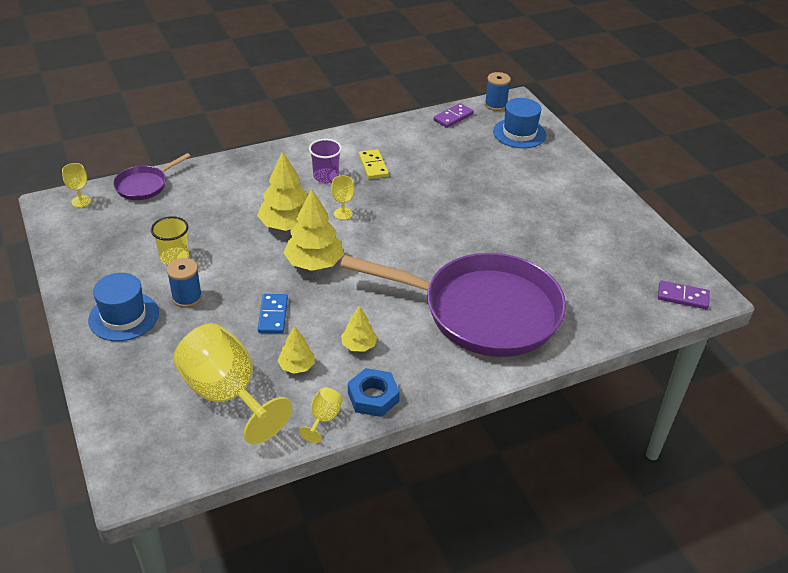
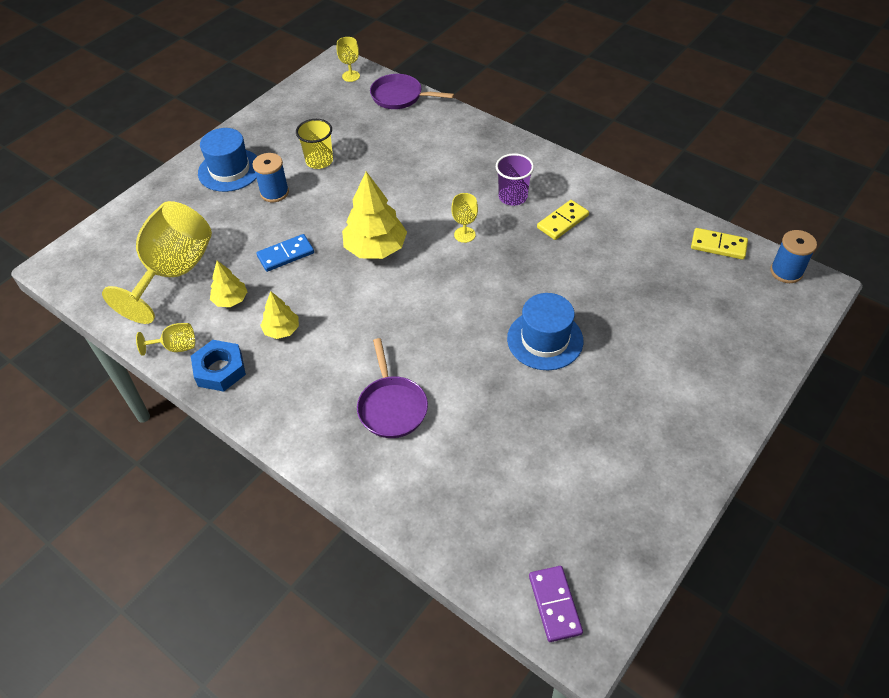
camera: 65 degrees right, 10 degrees up
yellow tree [257,151,308,231] -> none
purple pan [340,253,566,357] -> purple pan [357,338,428,438], size x0.43
purple domino [434,103,474,128] -> yellow domino [691,228,748,260]
blue hat [493,98,546,148] -> blue hat moved to [507,293,583,370]

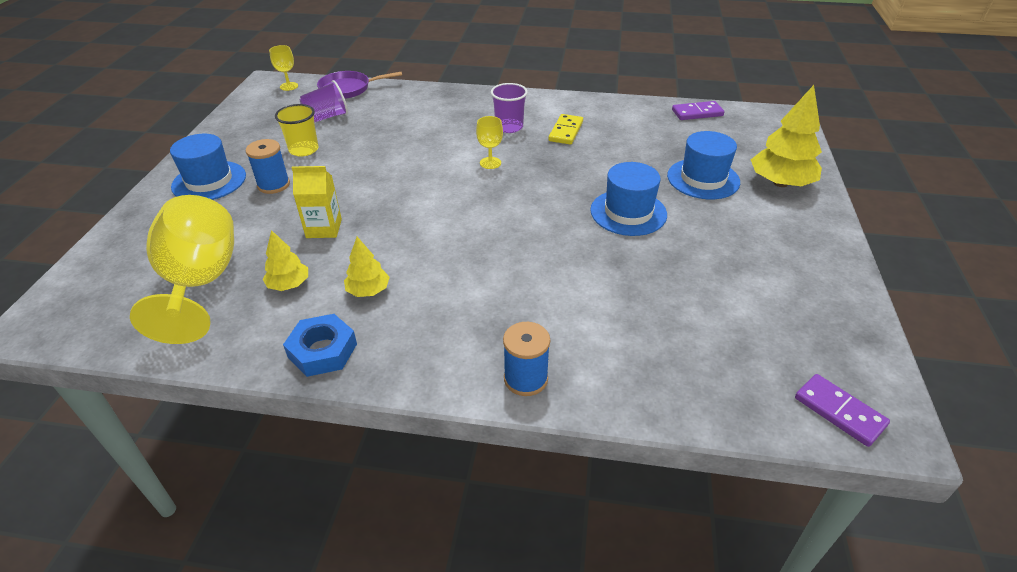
camera: 30 degrees left, 10 degrees down
yellow goblet [136,323,195,356] -> none
blue domino [256,234,314,272] -> yellow carton [292,166,342,238]
yellow tree [342,172,407,259] -> yellow tree moved to [751,85,822,187]
purple pan [357,338,428,438] -> none
yellow domino [691,228,748,260] -> purple domino [672,101,724,120]
blue spool [770,230,817,283] -> blue spool moved to [503,322,550,396]
none -> purple cup [299,80,348,122]
none -> blue hat [667,131,740,199]

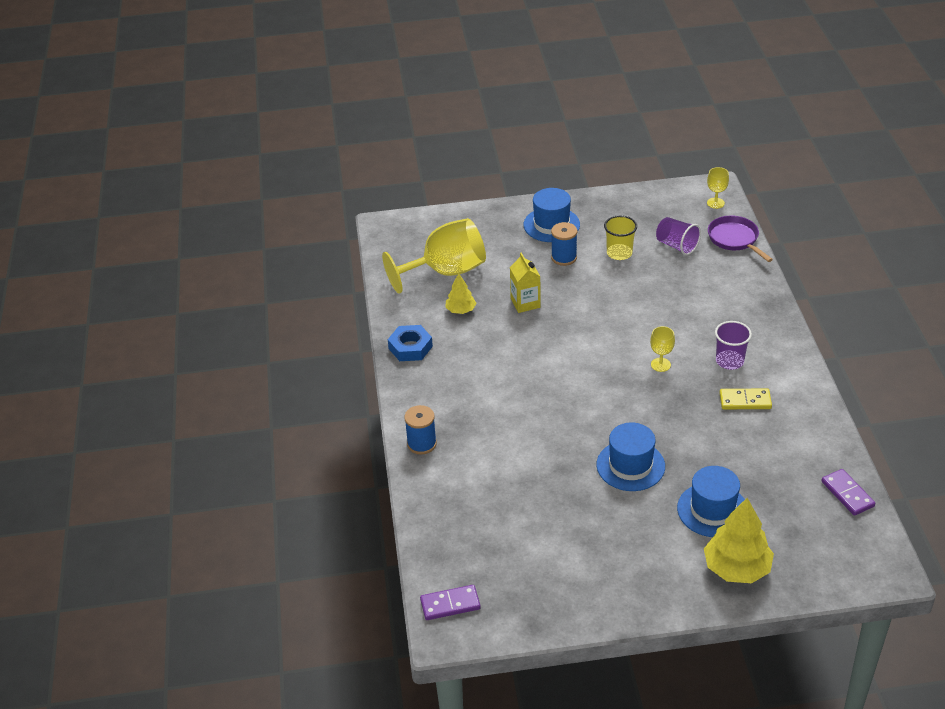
camera: 75 degrees right, 0 degrees up
yellow tree [344,237,390,297] -> none
purple domino [795,374,890,447] -> purple domino turned 45 degrees clockwise [420,585,480,620]

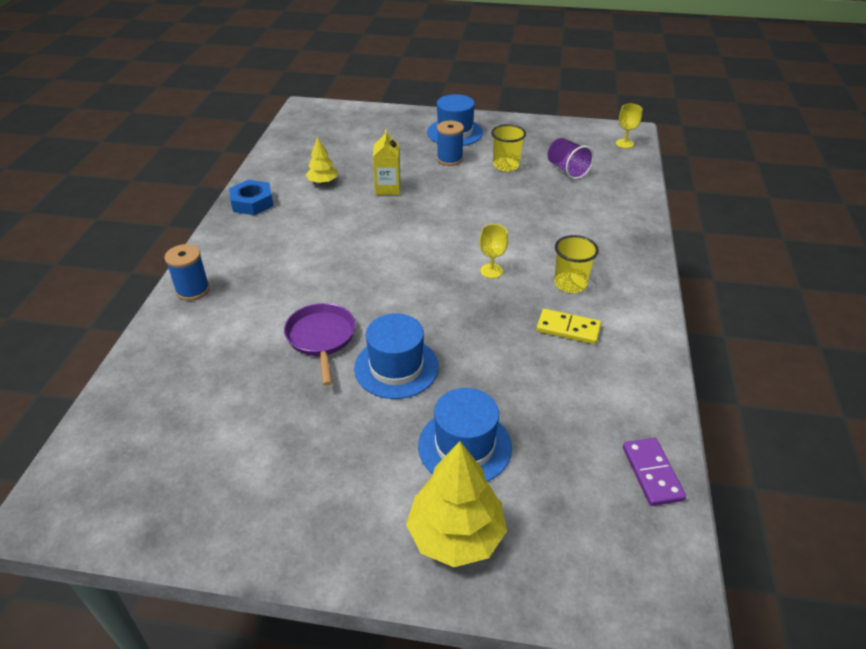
camera: 15 degrees right, 0 degrees up
yellow goblet [382,218,486,294] -> none
purple domino [420,585,480,620] -> none
purple pan [708,215,773,262] -> purple pan moved to [284,303,355,386]
purple cup [715,321,752,370] -> yellow cup [554,235,599,293]

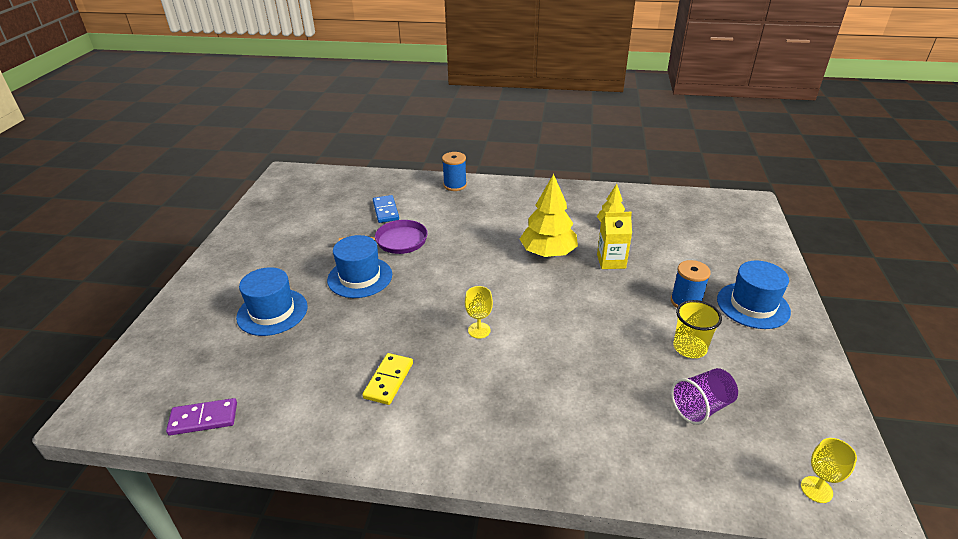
camera: 90 degrees right, 5 degrees down
blue nut [229,180,274,215] -> none
yellow tree [406,441,507,567] -> yellow tree moved to [520,174,578,257]
yellow cup [554,235,599,293] -> none
none -> blue domino [373,195,399,223]

